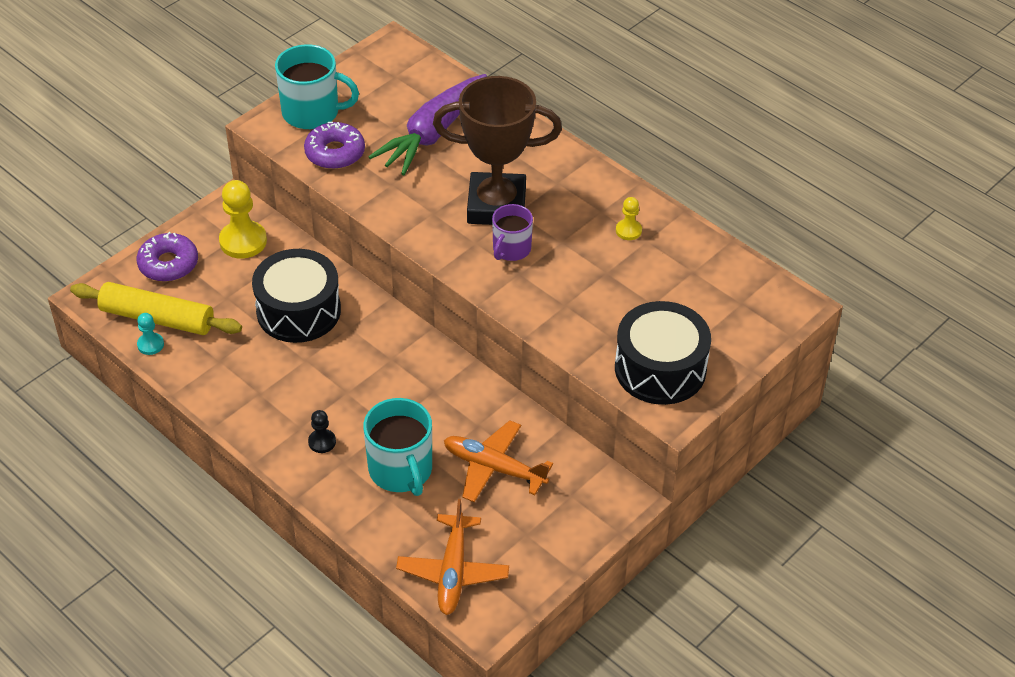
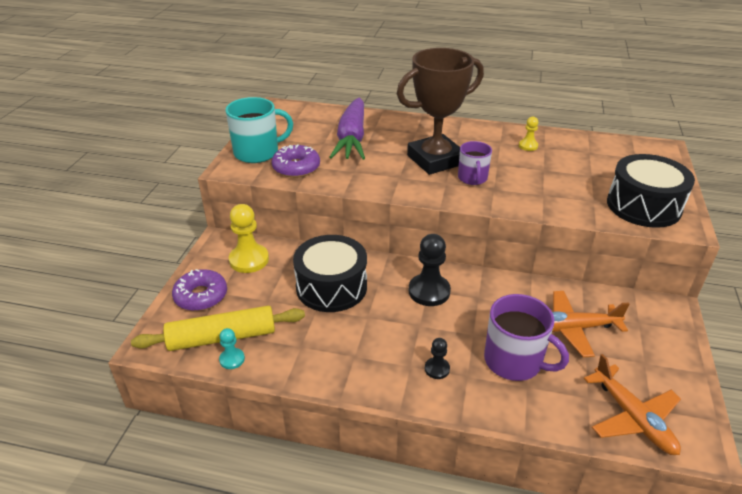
camera: 30 degrees left, 10 degrees down
turquoise mug [363,398,432,496] -> purple mug [484,294,569,381]
none -> black pawn [409,234,451,306]

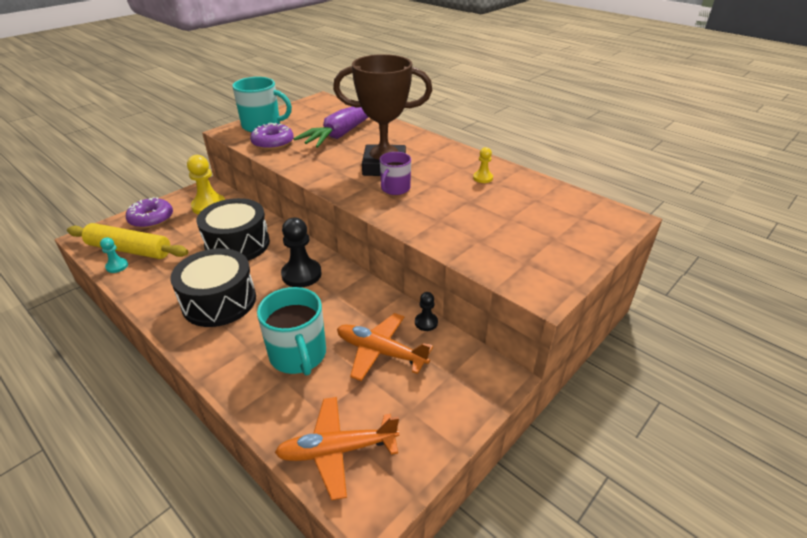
camera: 30 degrees right, 0 degrees up
black pawn [425,338,450,379] -> black pawn moved to [415,292,438,331]
purple mug [484,294,569,381] -> turquoise mug [257,287,326,376]
orange plane [584,354,681,455] -> orange plane turned 75 degrees clockwise [275,397,399,500]
black drum [607,154,695,228] -> black drum moved to [170,248,256,327]

